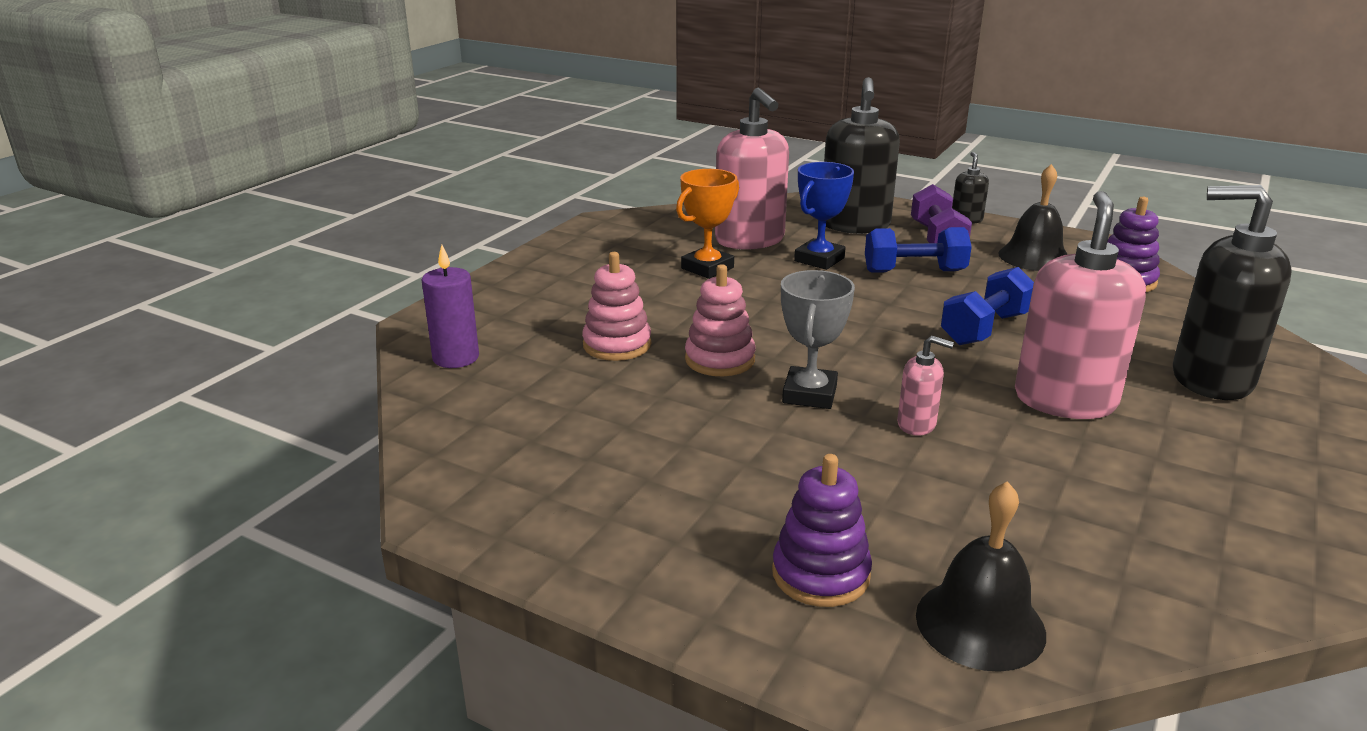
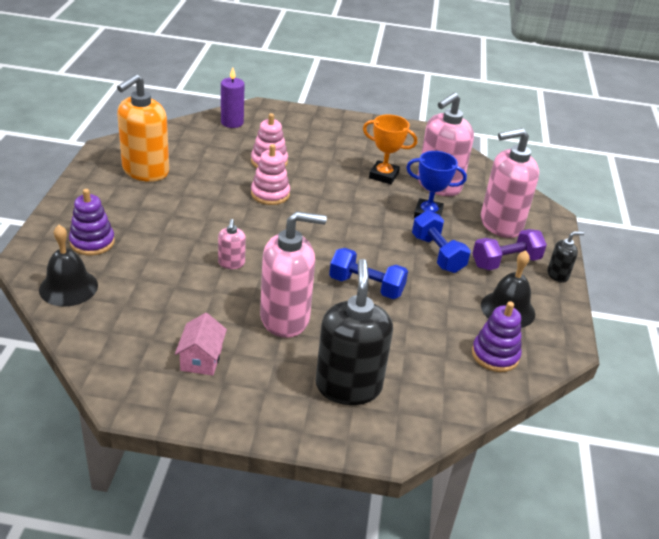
camera: 65 degrees right, 10 degrees up
grey trophy [781,270,855,409] -> none
black soap dispenser [824,77,900,234] -> pink soap dispenser [481,128,539,238]
none -> orange soap dispenser [117,74,169,182]
none -> pink house [175,313,227,376]

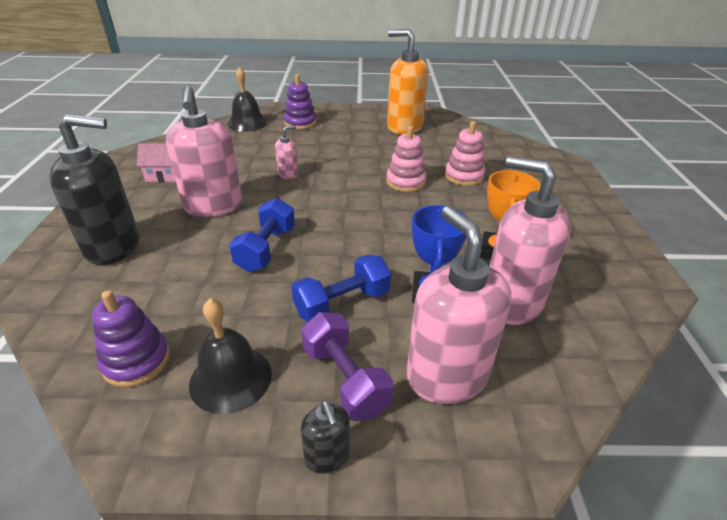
camera: 85 degrees right, 0 degrees up
pink soap dispenser [218,219,246,269] -> pink soap dispenser turned 150 degrees clockwise [275,125,298,179]
purple candle [221,68,245,128] -> none

